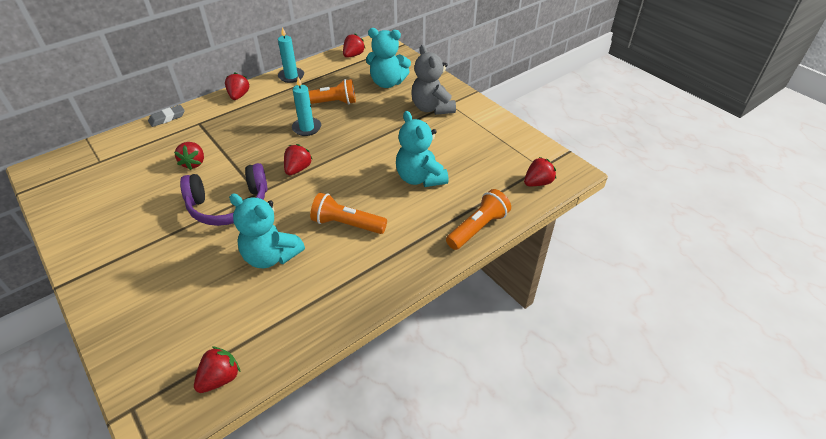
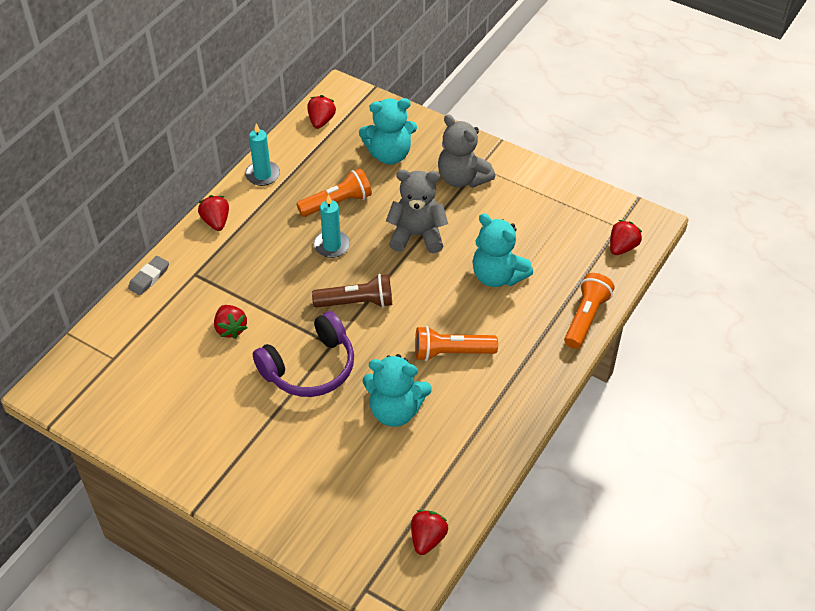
camera: 20 degrees left, 5 degrees up
red strawberry [284,144,312,175] -> brown flashlight [312,274,392,308]
none -> grey teddy bear [386,170,448,253]

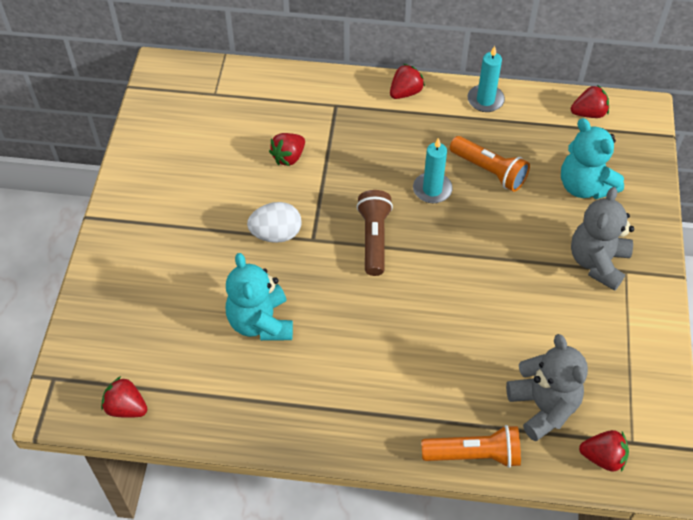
camera: 65 degrees right, 5 degrees up
grey eraser [128,256,169,295] -> none
purple headphones [253,311,354,397] -> white egg [247,202,301,243]
brown flashlight [312,274,392,308] -> brown flashlight turned 150 degrees counterclockwise [356,190,393,276]
grey teddy bear [386,170,448,253] -> grey teddy bear moved to [506,334,588,441]
red strawberry [411,510,448,555] -> red strawberry turned 150 degrees counterclockwise [101,376,147,418]
orange flashlight [415,326,498,361] -> none
turquoise teddy bear [472,213,533,287] -> none

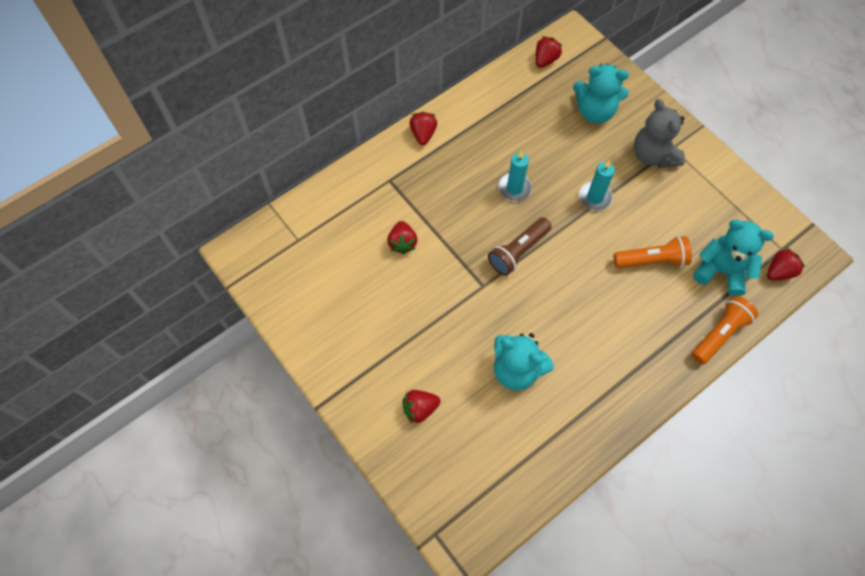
camera: 45 degrees left, 10 degrees up
red strawberry [101,376,147,418] -> red strawberry moved to [403,390,441,423]
white egg [247,202,301,243] -> none
brown flashlight [356,190,393,276] -> brown flashlight turned 90 degrees counterclockwise [488,217,552,276]
orange flashlight [450,136,530,192] -> orange flashlight moved to [614,236,692,268]
turquoise candle [468,46,505,112] -> turquoise candle moved to [579,160,615,210]
grey teddy bear [506,334,588,441] -> turquoise teddy bear [693,220,774,296]

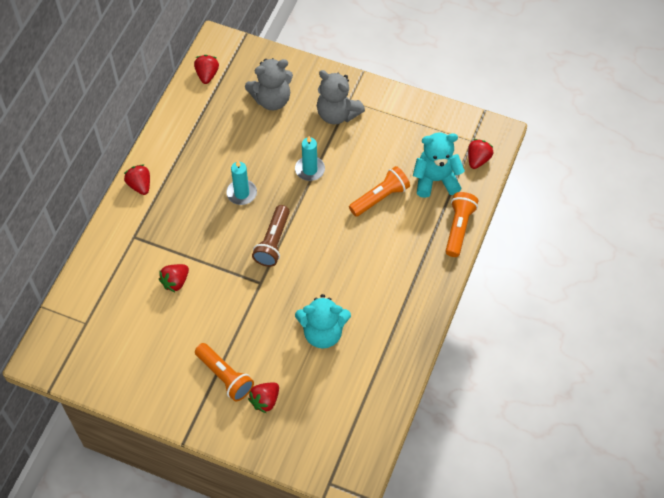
camera: 30 degrees left, 5 degrees down
red strawberry [387,221,417,254] -> red strawberry turned 75 degrees clockwise [159,264,189,292]
turquoise teddy bear [573,64,629,123] -> grey teddy bear [245,58,293,110]
none -> orange flashlight [195,343,254,401]

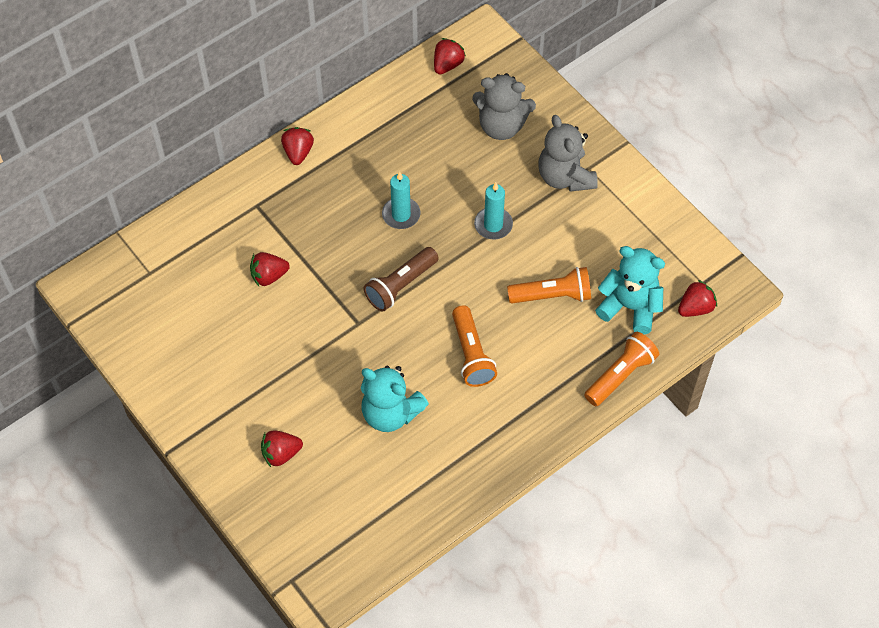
camera: 30 degrees right, 0 degrees up
orange flashlight [195,343,254,401] -> orange flashlight moved to [452,305,497,387]

